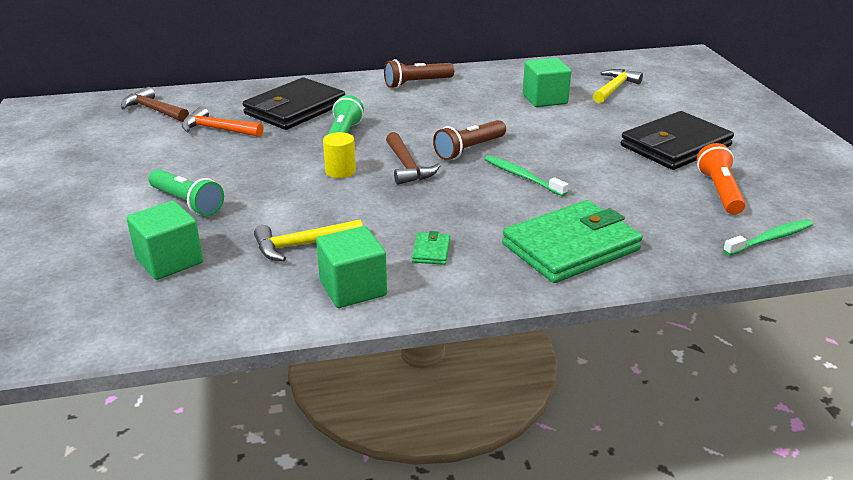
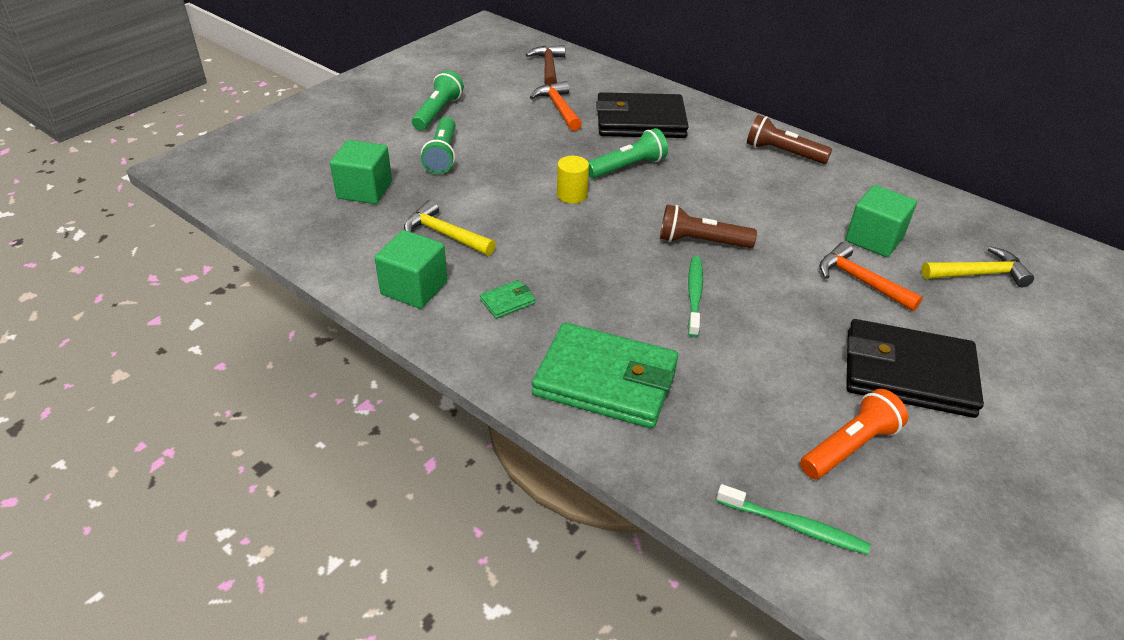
camera: 50 degrees right, 10 degrees up
brown hammer [386,132,441,185] -> none
none -> green flashlight [412,70,464,131]
none -> orange hammer [819,242,923,311]

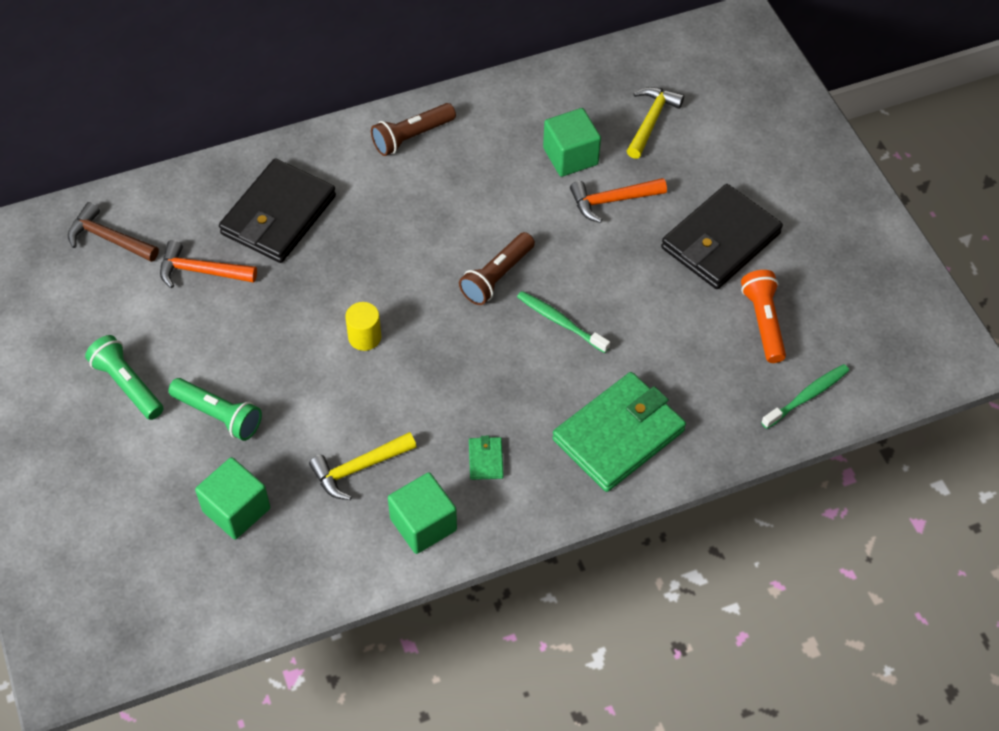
camera: 60 degrees left, 15 degrees up
green flashlight [588,128,668,178] -> none

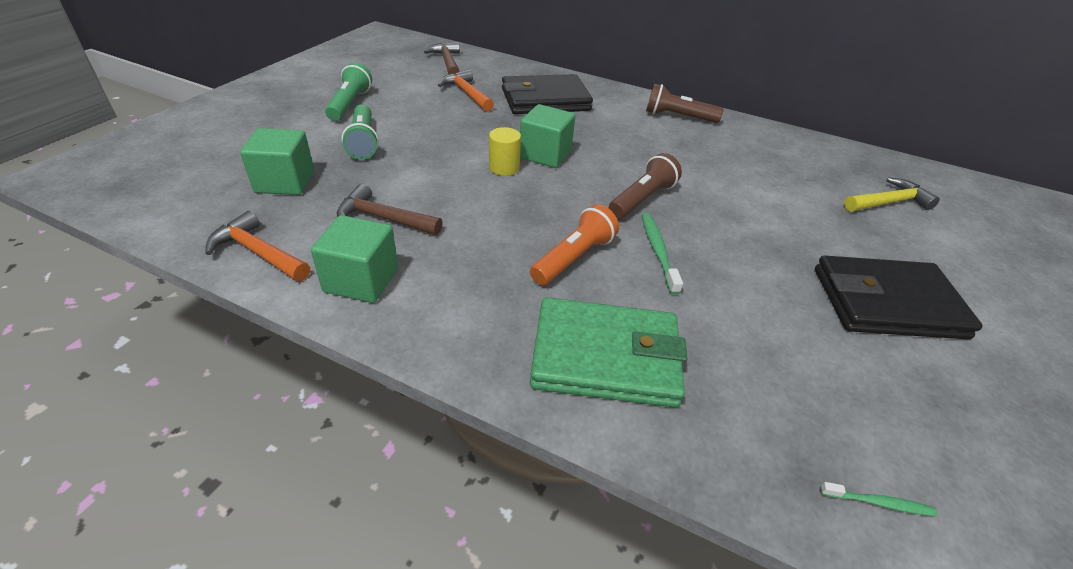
camera: 45 degrees right, 15 degrees down
yellow hammer [309,432,417,500] -> brown hammer [337,184,443,235]
brown flashlight [459,232,535,305] -> brown flashlight turned 135 degrees clockwise [609,153,682,219]
green wallet [469,436,504,480] -> none
green cube [543,108,601,177] -> green cube moved to [520,104,575,168]
orange hammer [570,178,667,223] -> orange hammer moved to [205,211,310,281]
orange flashlight [741,270,786,363] -> orange flashlight moved to [530,204,619,285]
green toothbrush [761,364,849,429] -> green toothbrush [820,482,937,516], size x0.61

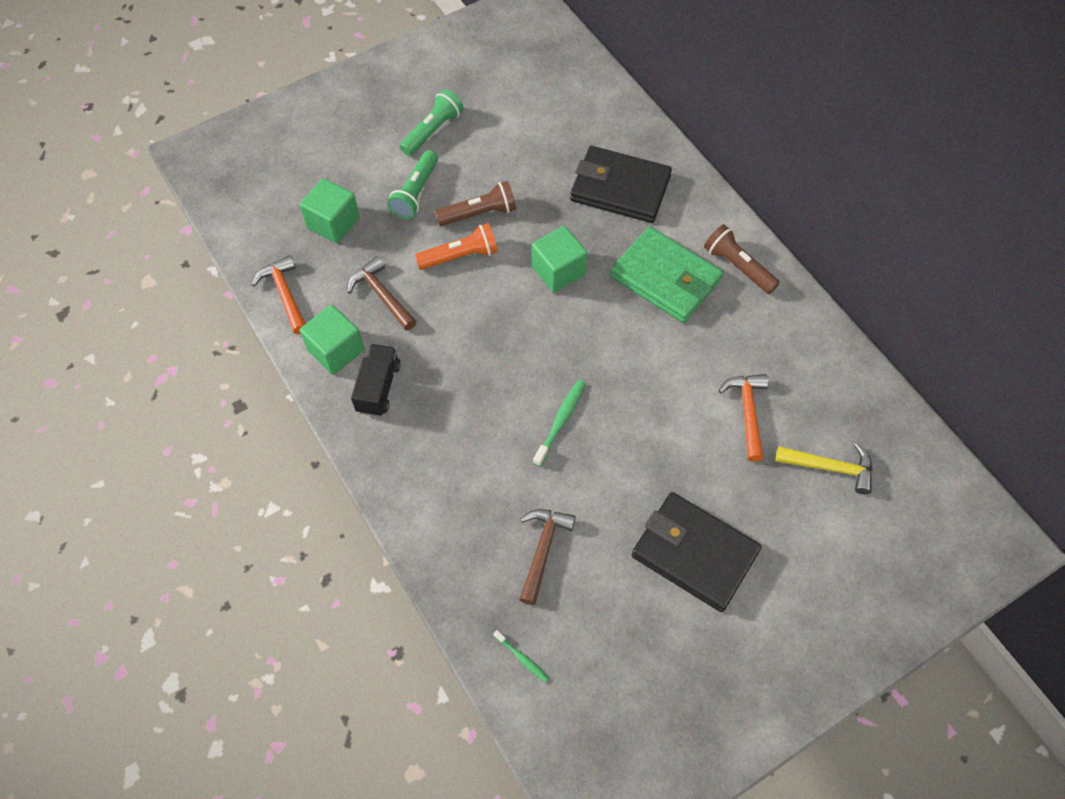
camera: 35 degrees right, 20 degrees up
brown hammer [424,42,460,74] -> brown hammer moved to [519,509,576,605]
orange hammer [438,69,494,112] -> orange hammer moved to [718,374,768,462]
yellow cylinder [489,127,521,176] -> none
orange flashlight [530,204,619,285] -> orange flashlight moved to [415,223,498,270]
green wallet [530,297,688,408] -> green wallet moved to [610,227,723,323]
brown flashlight [609,153,682,219] -> brown flashlight moved to [435,181,516,226]
none -> black truck [351,344,401,417]

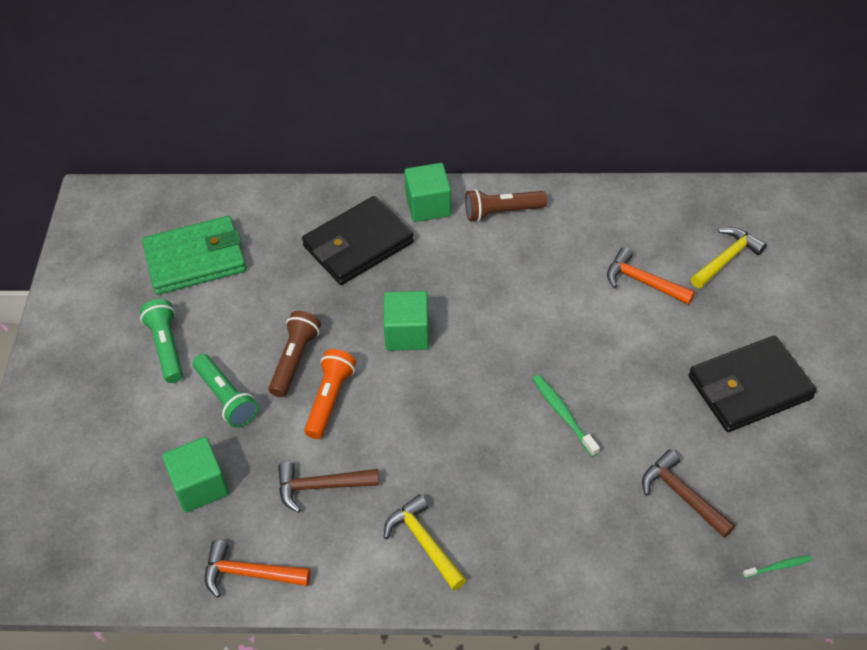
camera: 55 degrees left, 10 degrees down
green cube [300,305,364,375] -> green cube moved to [404,163,451,222]
black truck [351,344,401,417] -> yellow hammer [384,494,467,591]
green wallet [610,227,723,323] -> green wallet moved to [142,216,246,295]

